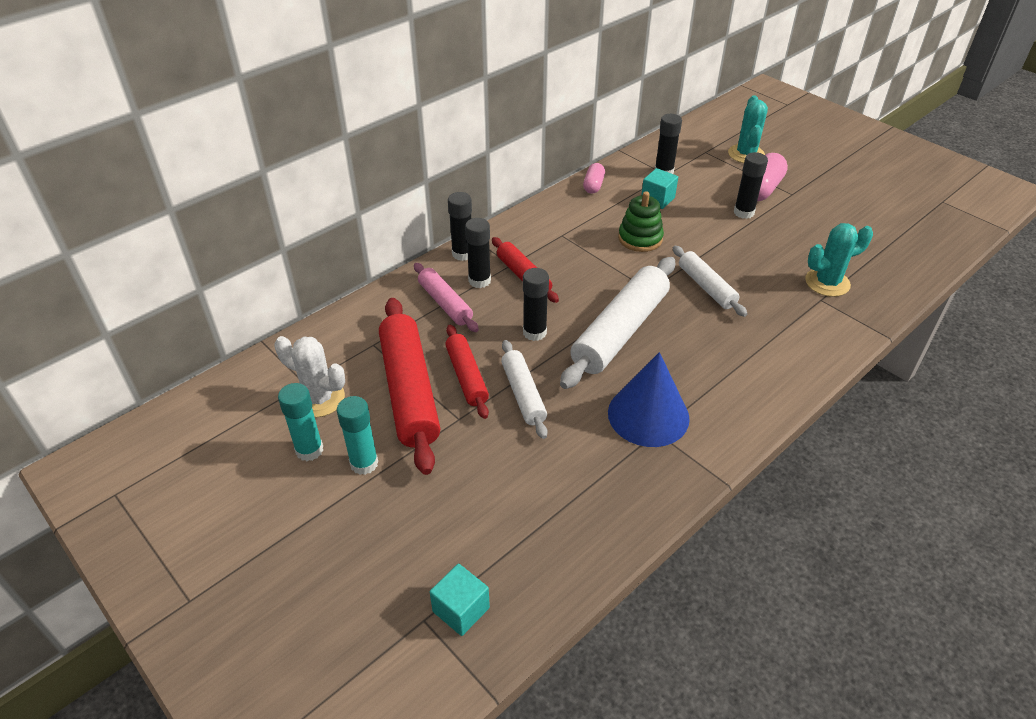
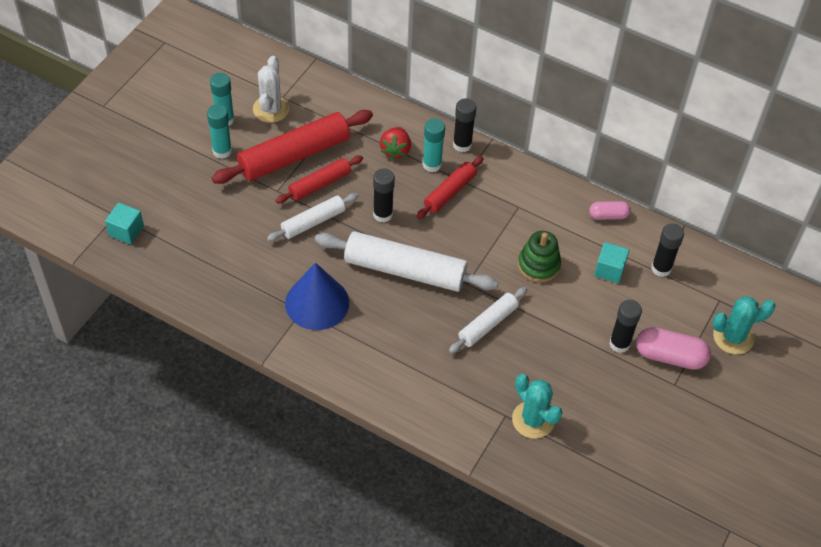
camera: 70 degrees right, 10 degrees up
pink rolling pin [414,263,479,332] -> red strawberry [380,127,411,160]
black glue stick [465,218,491,288] -> turquoise glue stick [422,118,445,172]

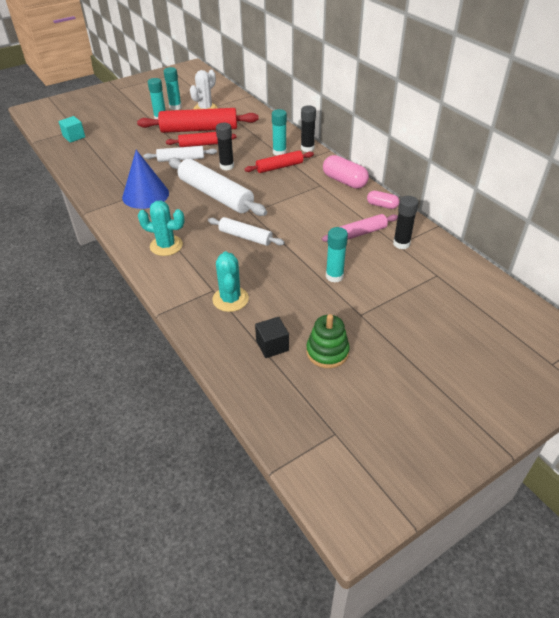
camera: 30 degrees right, 10 degrees down
red strawberry [380,127,411,160] -> none
white rolling pin [449,287,527,353] -> white rolling pin turned 45 degrees clockwise [208,217,285,246]
green stacking toy [518,231,561,283] -> green stacking toy moved to [306,314,350,368]
turquoise cube [594,242,629,283] -> pink rolling pin [322,214,398,242]
black glue stick [609,300,642,353] -> turquoise glue stick [326,227,348,283]
pink capsule [636,327,711,370] -> pink capsule moved to [323,155,369,189]
turquoise cactus [712,296,776,355] -> turquoise cactus moved to [138,201,185,256]
none -> black cube [255,317,289,358]

